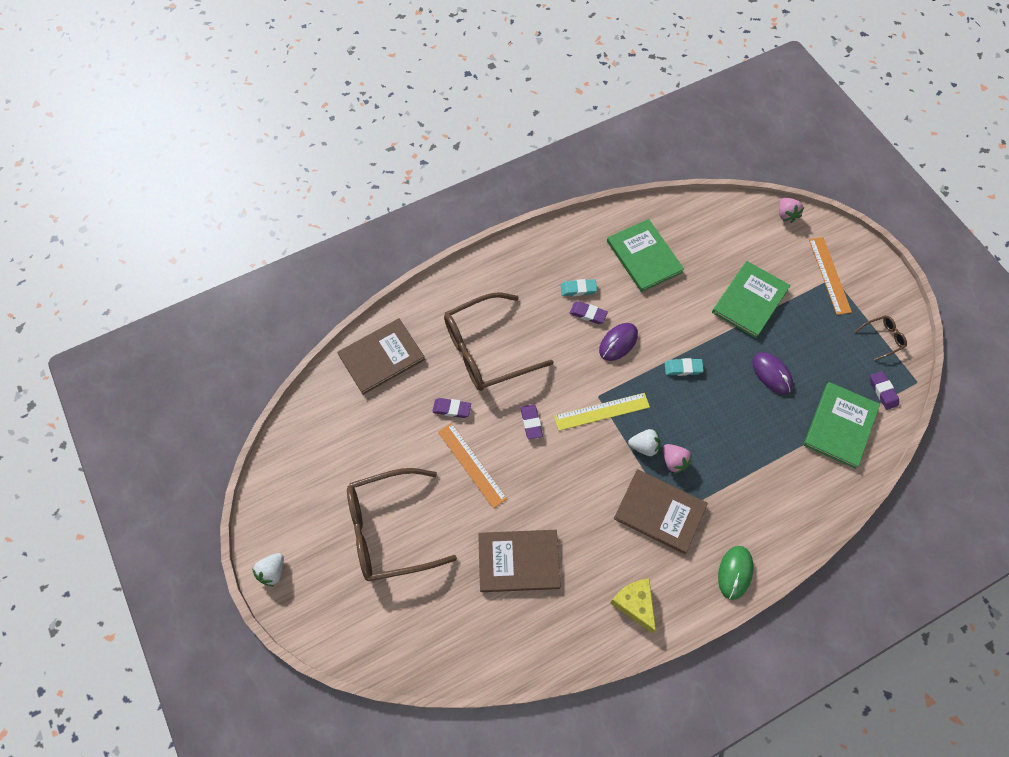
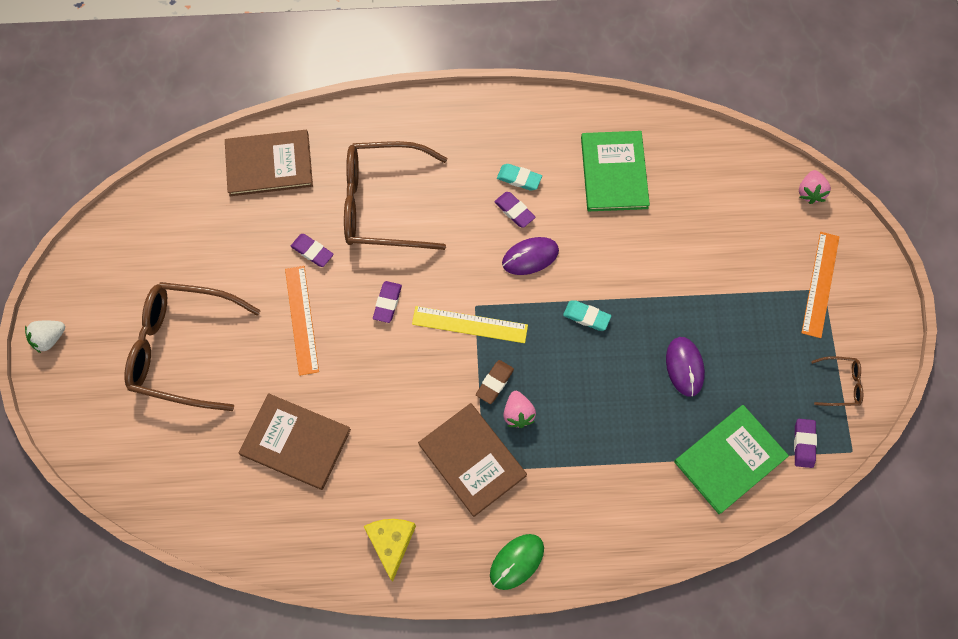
camera: 25 degrees right, 5 degrees up
white strawberry [628,429,661,456] -> brown eraser [476,360,514,404]
green book [712,261,791,338] -> none

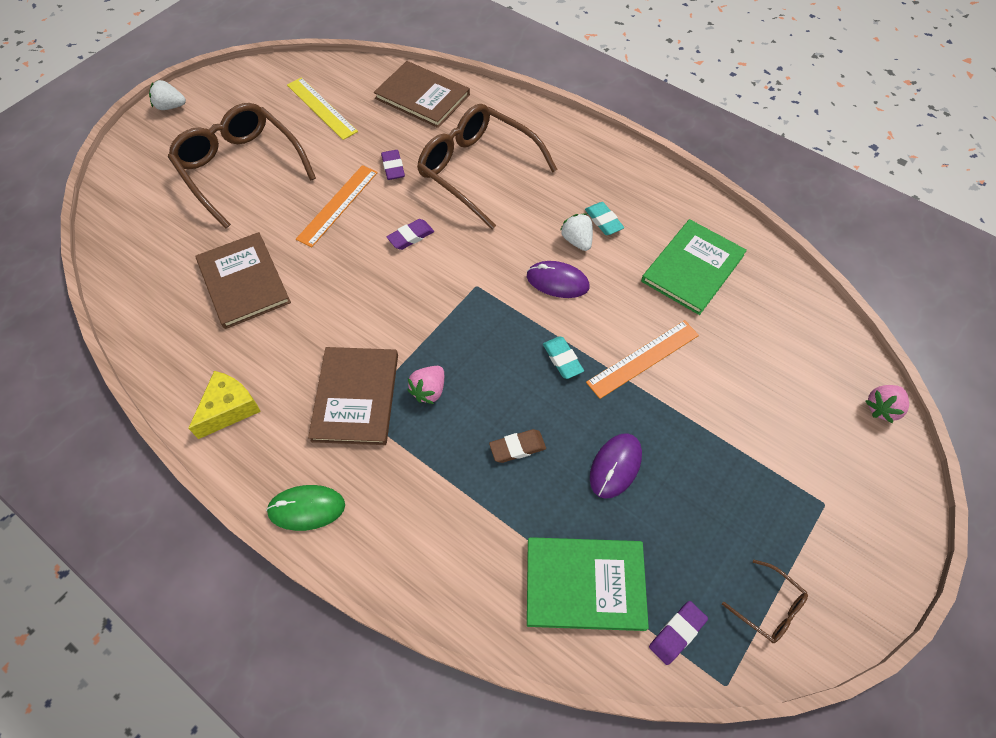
camera: 40 degrees right, 10 degrees down
yellow ruler [412,306,528,343] -> yellow ruler moved to [287,77,358,140]
brown eraser [476,360,514,404] -> brown eraser moved to [489,429,546,463]
purple eraser [494,192,535,228] -> white strawberry [560,213,593,251]
orange ruler [801,232,839,338] -> orange ruler moved to [586,320,699,399]

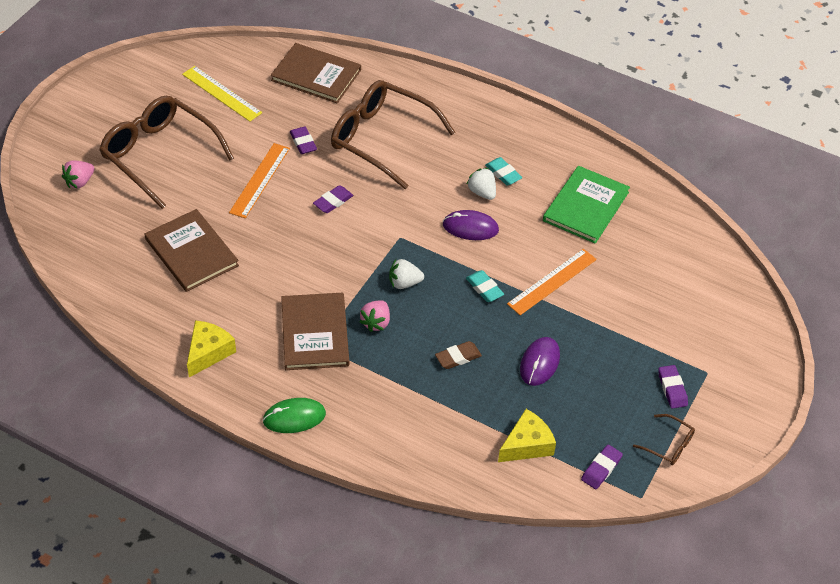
camera: 10 degrees left, 10 degrees down
white strawberry [149,80,186,110] -> white strawberry moved to [389,259,424,289]
green book [527,537,649,631] -> yellow cheese [498,409,556,462]
pink strawberry [865,385,909,423] -> pink strawberry moved to [62,160,94,189]
none -> purple eraser [658,365,688,409]

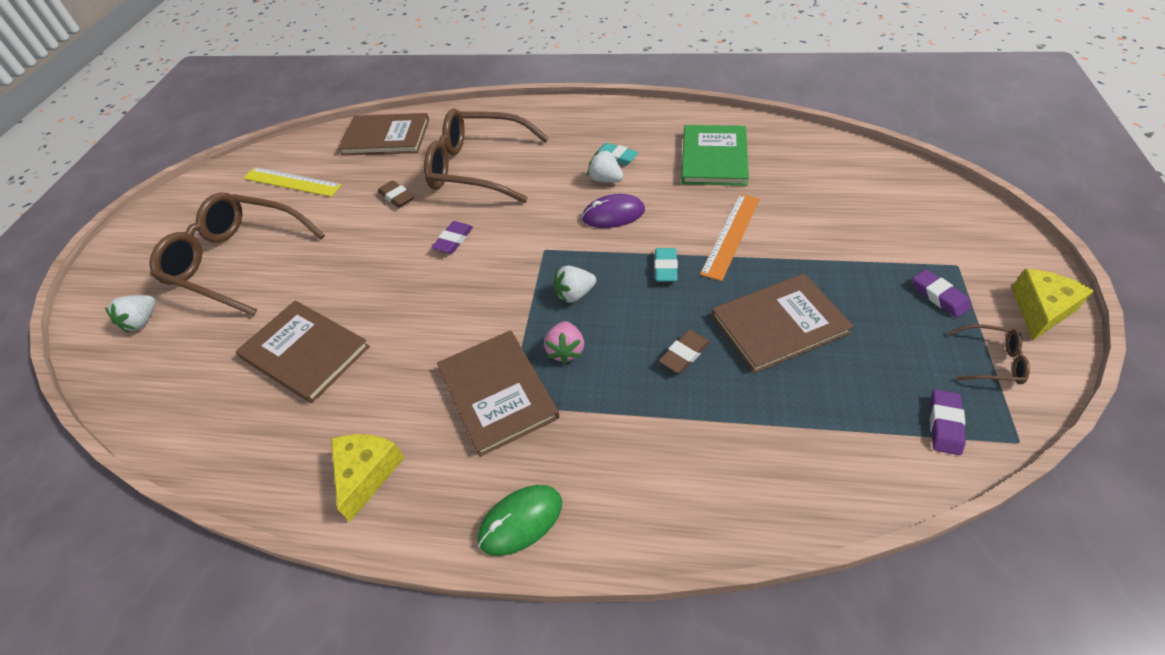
camera: 15 degrees left, 0 degrees up
pink strawberry [62,160,94,189] -> white strawberry [105,295,156,333]
orange ruler [229,143,290,218] -> none
purple eraser [290,126,317,154] -> brown eraser [378,180,414,208]
turquoise eraser [466,270,504,302] -> turquoise eraser turned 60 degrees clockwise [655,248,678,282]
yellow cheese [498,409,556,462] -> yellow cheese moved to [1012,269,1094,341]
purple mouse [520,337,560,386] -> brown book [711,273,854,374]

